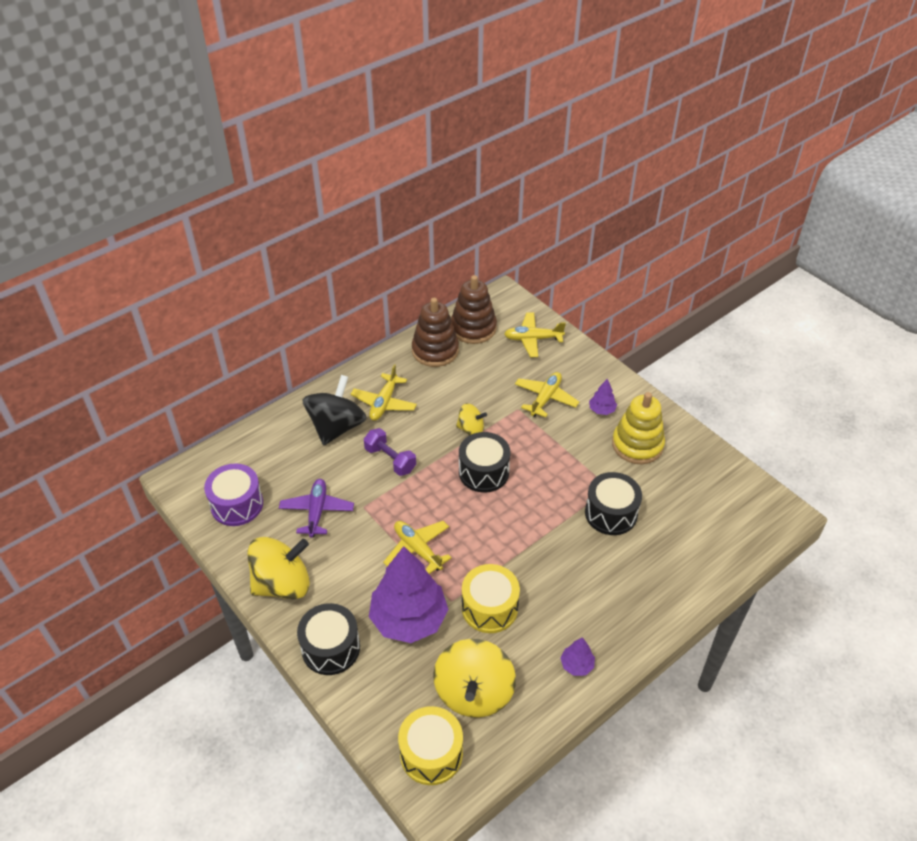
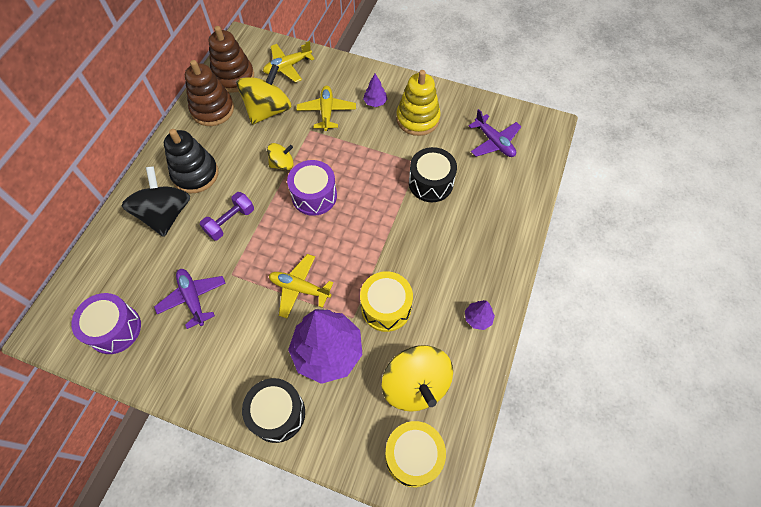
camera: 30 degrees left, 15 degrees up
yellow spinning top [247,537,310,600] -> yellow spinning top moved to [236,64,291,125]
yellow plane [351,364,417,421] -> black stacking toy [164,129,218,193]
purple dumbbell [364,428,416,476] -> purple dumbbell turned 60 degrees counterclockwise [200,192,254,240]
black drum [459,432,510,493] -> purple drum [287,160,337,216]
none -> purple plane [469,109,521,157]

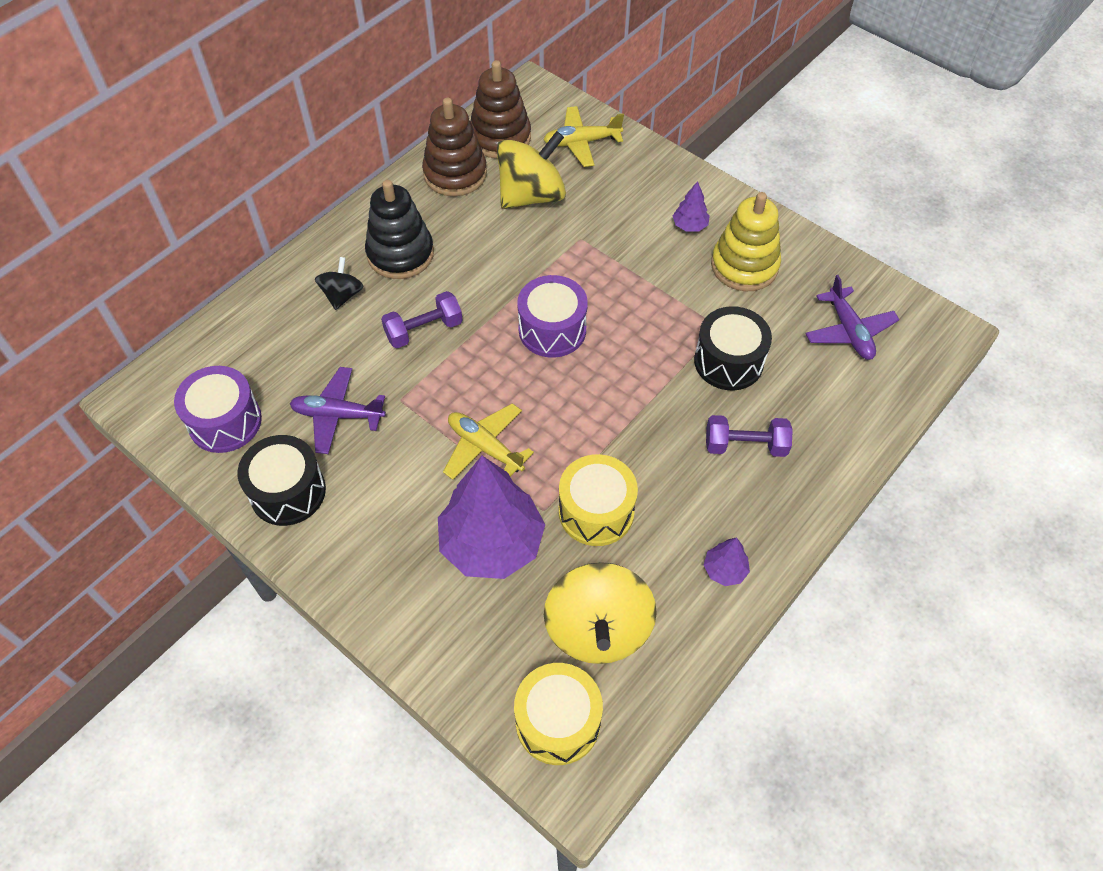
camera: 20 degrees right, 5 degrees down
black spinning top [122,166,190,237] -> black spinning top [315,257,364,310], size x0.53
purple plane [154,269,226,329] -> purple plane turned 75 degrees counterclockwise [290,367,386,454]
black drum [242,378,305,443] -> black drum moved to [237,435,326,526]
yellow spinning top [267,143,294,170] -> none
yellow plane [297,86,356,131] -> none
none -> purple dumbbell [706,415,793,457]

